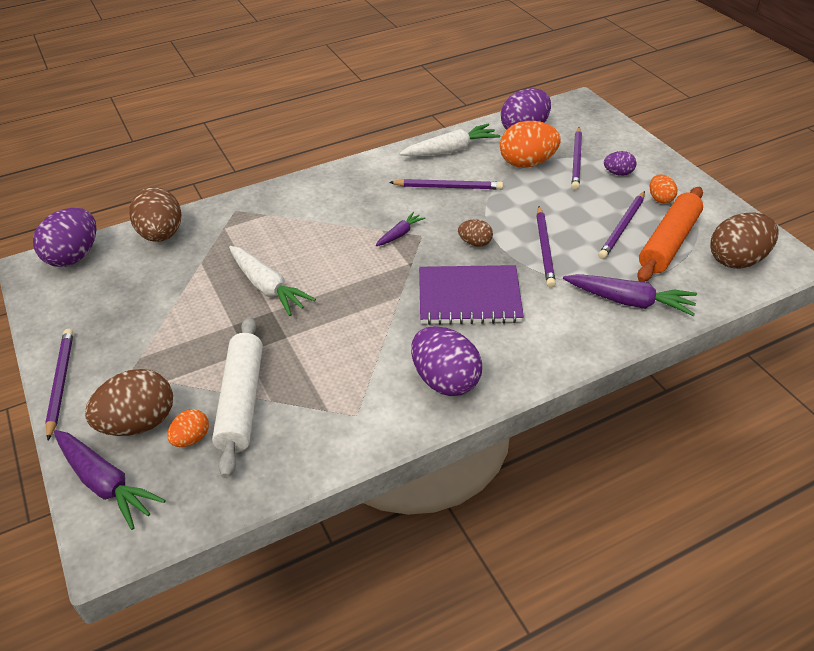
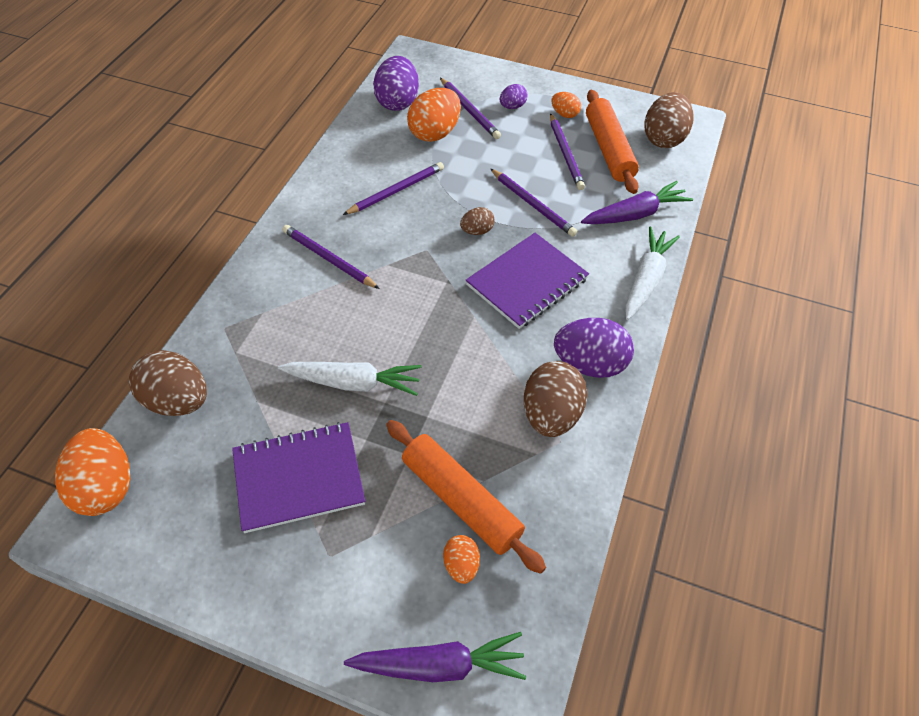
camera: 45 degrees left, 10 degrees up
purple egg [33,208,97,267] -> orange egg [55,428,130,516]
purple pencil [45,329,73,441] -> purple pencil moved to [282,225,380,289]
brown egg [85,369,173,436] -> brown egg moved to [524,361,587,437]
white rolling pin [212,317,263,478] -> orange rolling pin [386,420,546,574]
purple carrot [376,212,425,246] -> none
white carrot [399,123,500,156] -> white carrot moved to [625,227,680,320]
none -> purple notebook [232,422,365,533]

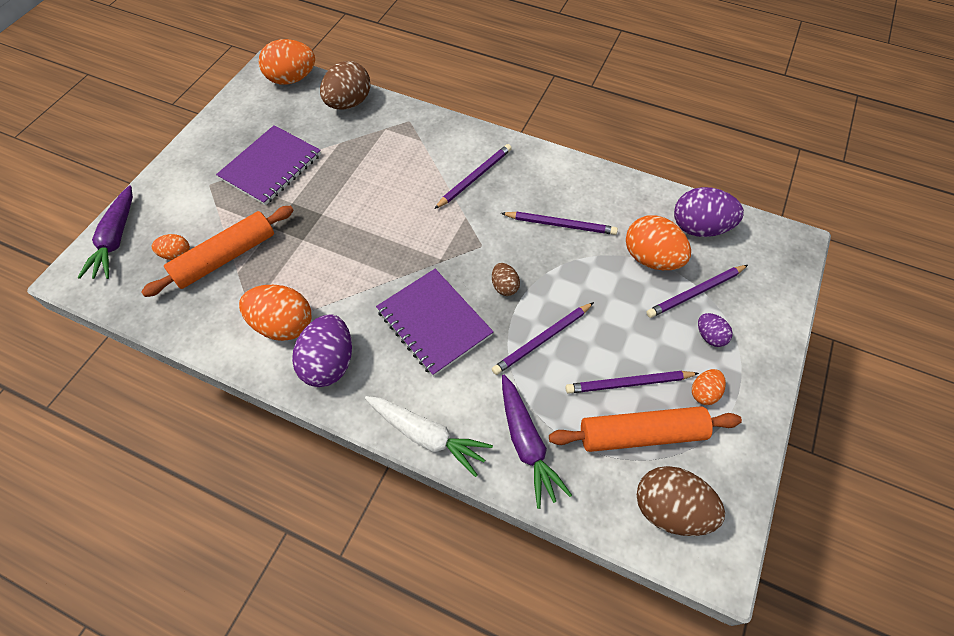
camera: 95 degrees right, 5 degrees up
purple notebook [232,422,365,533] -> purple notebook turned 45 degrees clockwise [216,125,321,205]
white carrot [278,362,421,396] -> none
purple pencil [343,162,444,215] -> purple pencil turned 45 degrees counterclockwise [501,212,618,235]
brown egg [524,361,587,437] -> orange egg [239,285,311,341]

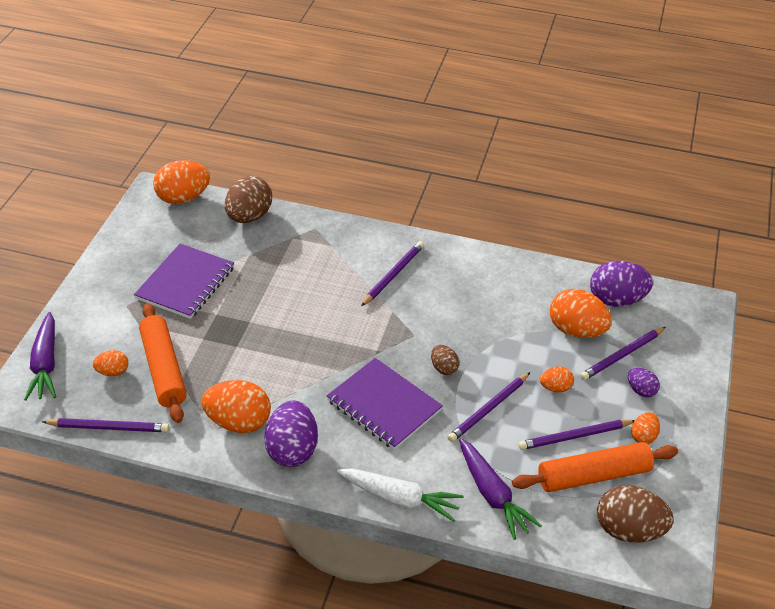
camera: 10 degrees left, 15 degrees down
orange rolling pin [141,206,294,297] -> orange rolling pin turned 60 degrees counterclockwise [139,303,187,423]
purple pencil [501,212,618,235] -> purple pencil moved to [42,418,169,432]
none -> orange egg [540,367,574,393]

